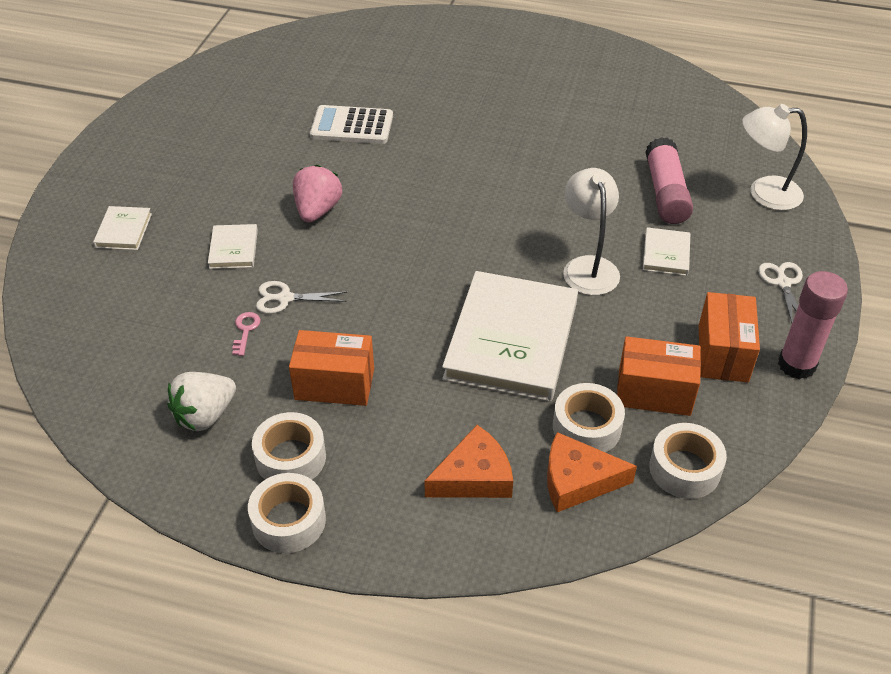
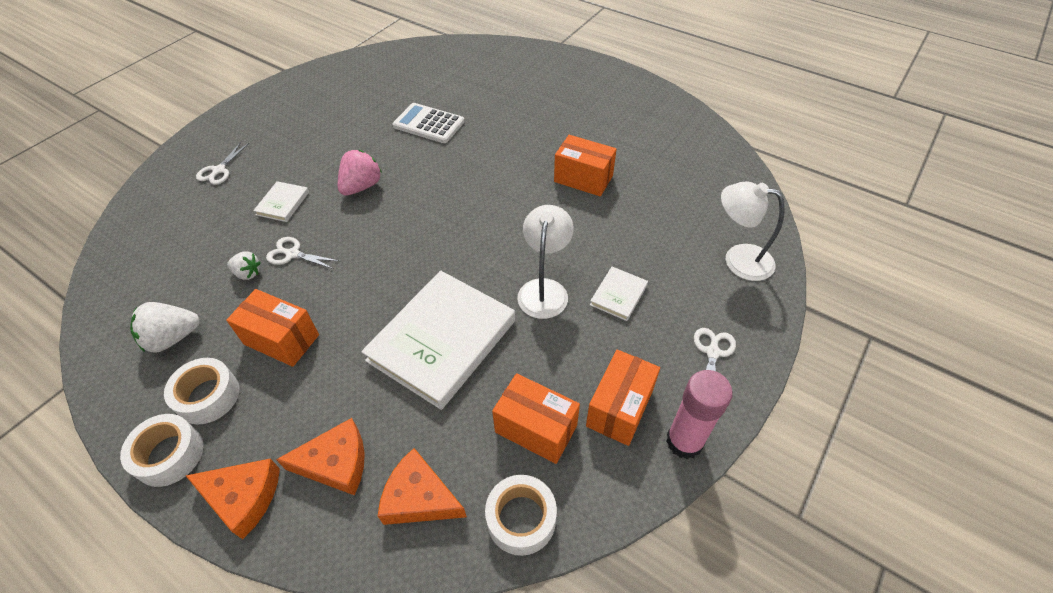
camera: 20 degrees right, 5 degrees up
white book [93,206,152,250] -> white scissors [196,142,249,185]
pink key [232,312,261,356] -> white strawberry [227,251,261,280]
white tape [553,383,625,452] -> none
pink glue stick [645,137,693,224] -> none
none -> orange cheese [186,458,280,539]
none -> orange box [554,135,617,196]

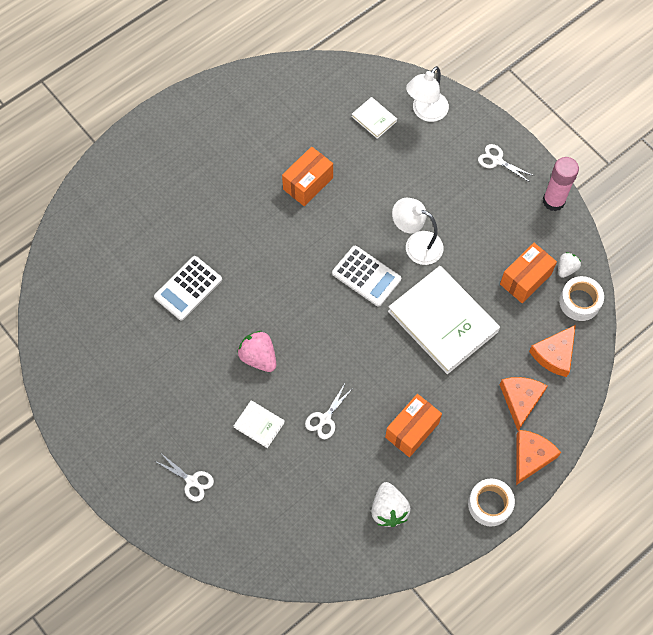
camera: 75 degrees left, 15 degrees up
white tape [164,358,239,424] -> none
white strawberry [227,251,261,280] -> white strawberry moved to [559,252,581,278]
orange box [586,349,660,446] -> none
white book [590,267,648,321] -> white book moved to [351,97,397,139]
none -> white calculator [332,246,401,307]

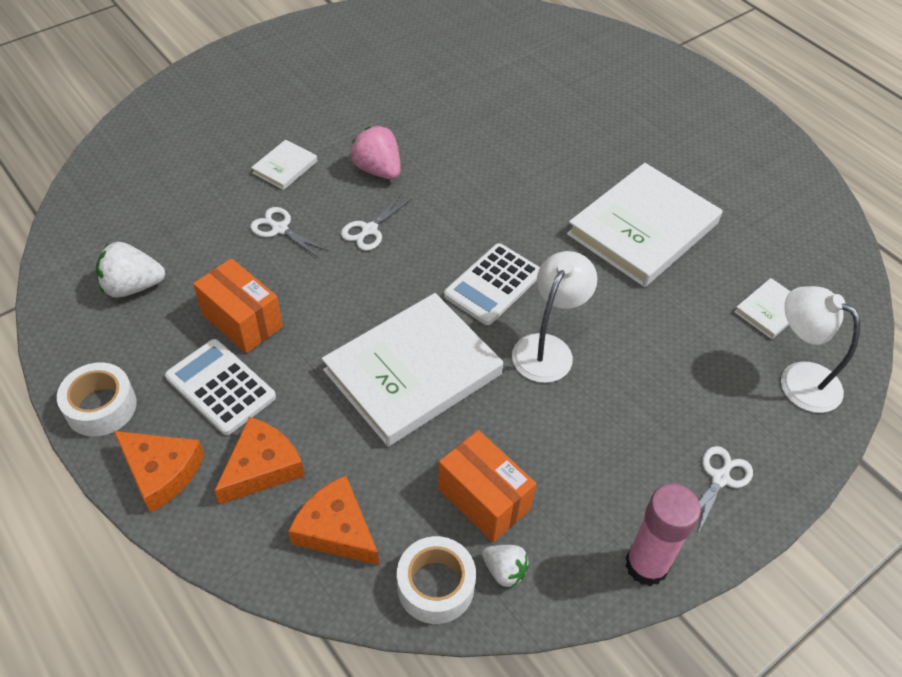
camera: 90 degrees right, 15 degrees down
white calculator [154,256,222,320] -> white calculator moved to [165,339,276,435]
white scissors [155,454,214,502] -> white scissors moved to [341,195,412,251]
pink strawberry [237,331,276,372] -> pink strawberry turned 90 degrees counterclockwise [350,126,401,180]
orange box [282,147,333,206] -> white book [567,163,723,287]
orange cheese [500,377,548,431] -> orange cheese turned 60 degrees counterclockwise [214,417,305,505]

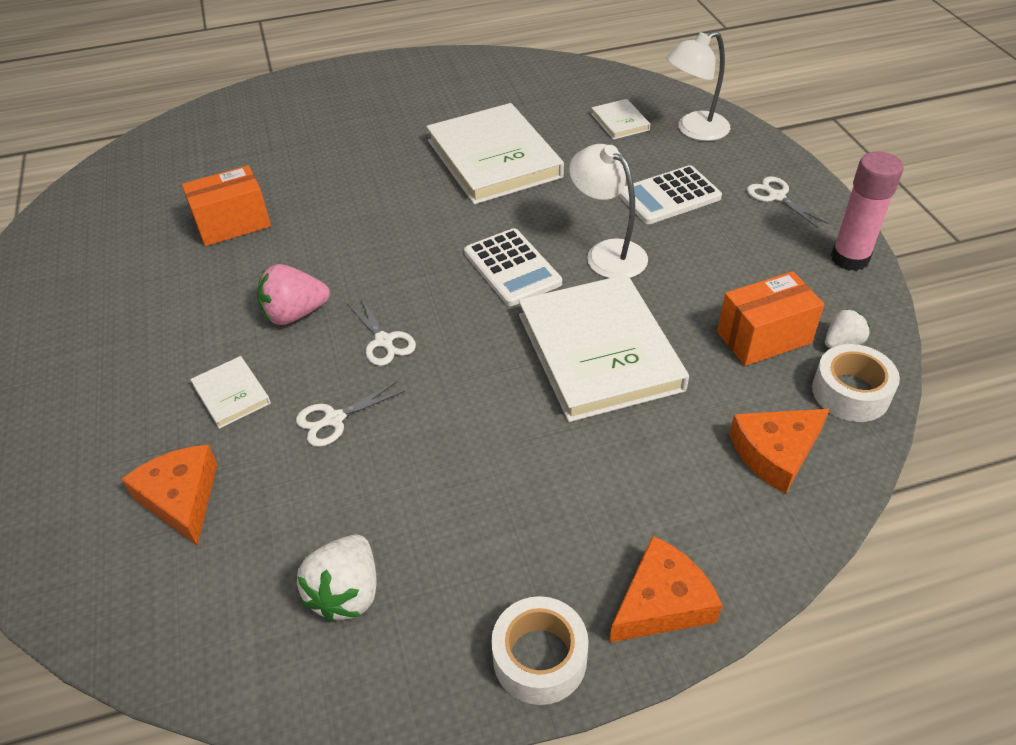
camera: 65 degrees left, 5 degrees down
white calculator [165,339,276,435] -> white calculator moved to [618,165,722,224]
orange box [193,258,283,353] -> orange box moved to [182,165,271,246]
orange cheese [214,417,305,505] -> orange cheese moved to [121,445,217,546]

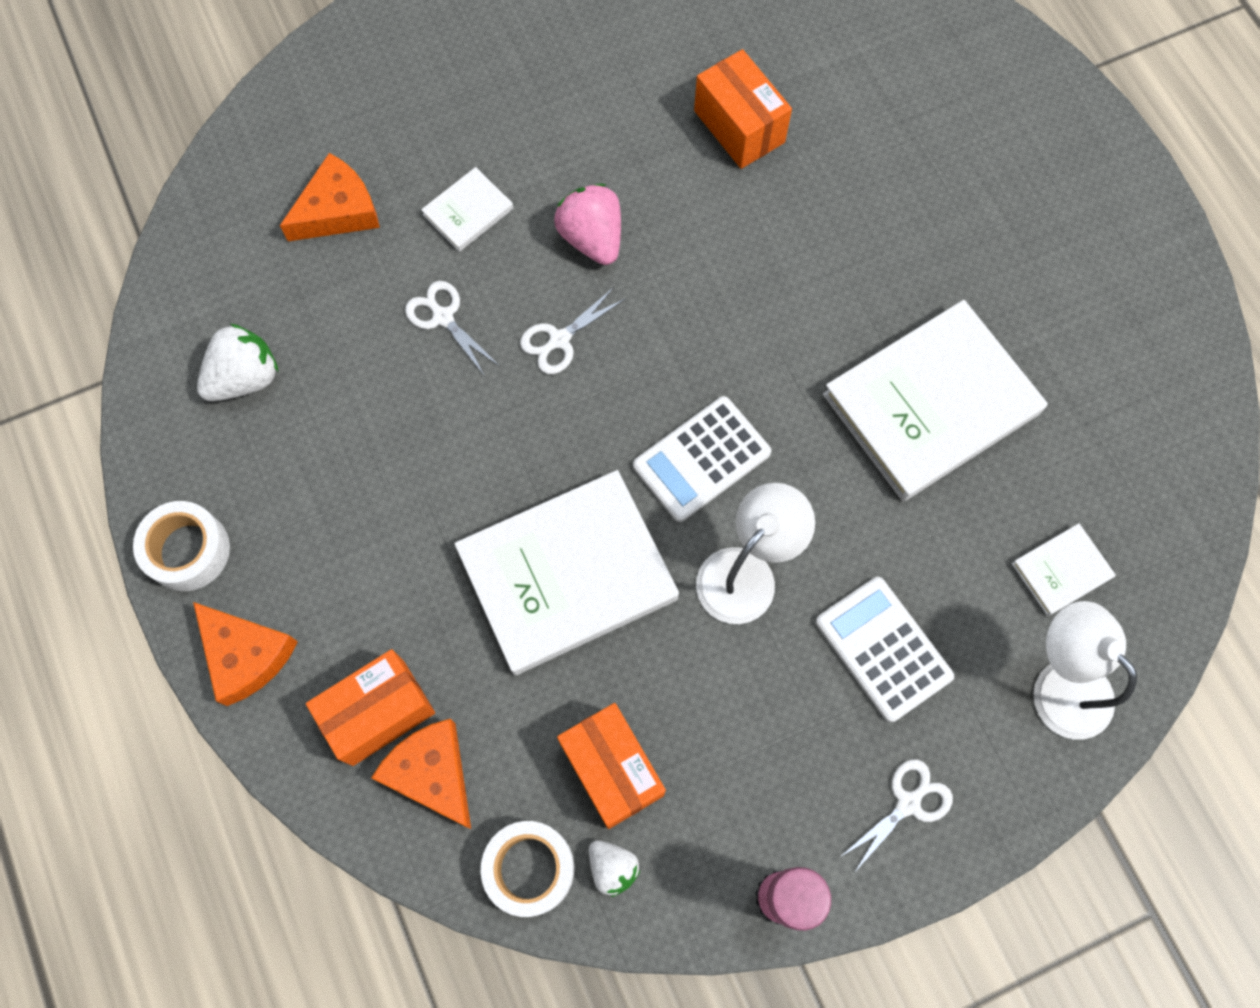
camera: 80 degrees right, 25 degrees up
white strawberry [297,535,377,622] -> white strawberry turned 135 degrees clockwise [197,324,278,401]
none -> orange box [306,649,435,766]

